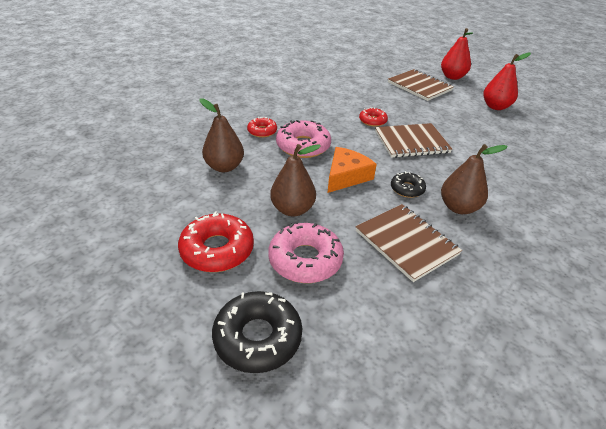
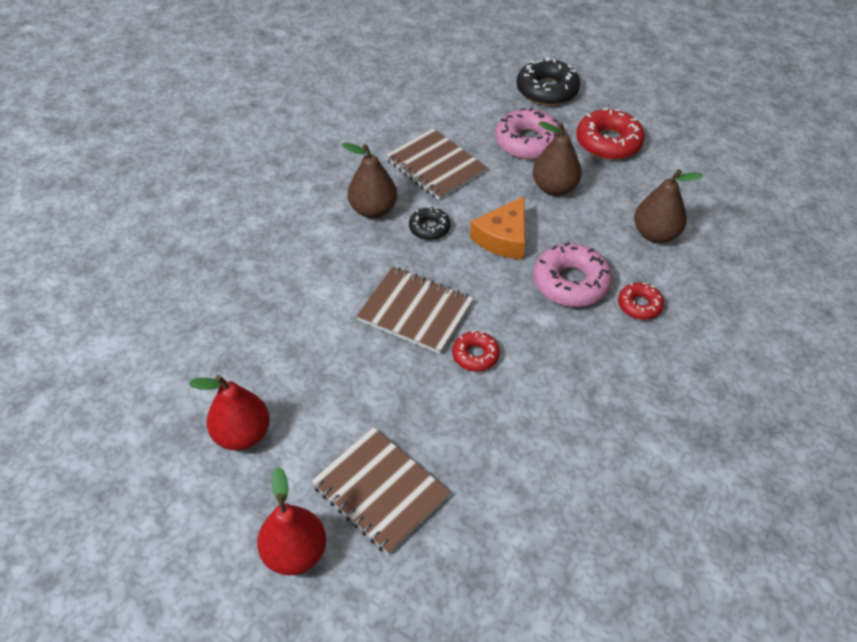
camera: 175 degrees right, 10 degrees up
brown notebook [375,123,452,158] -> brown notebook turned 45 degrees clockwise [356,267,474,354]

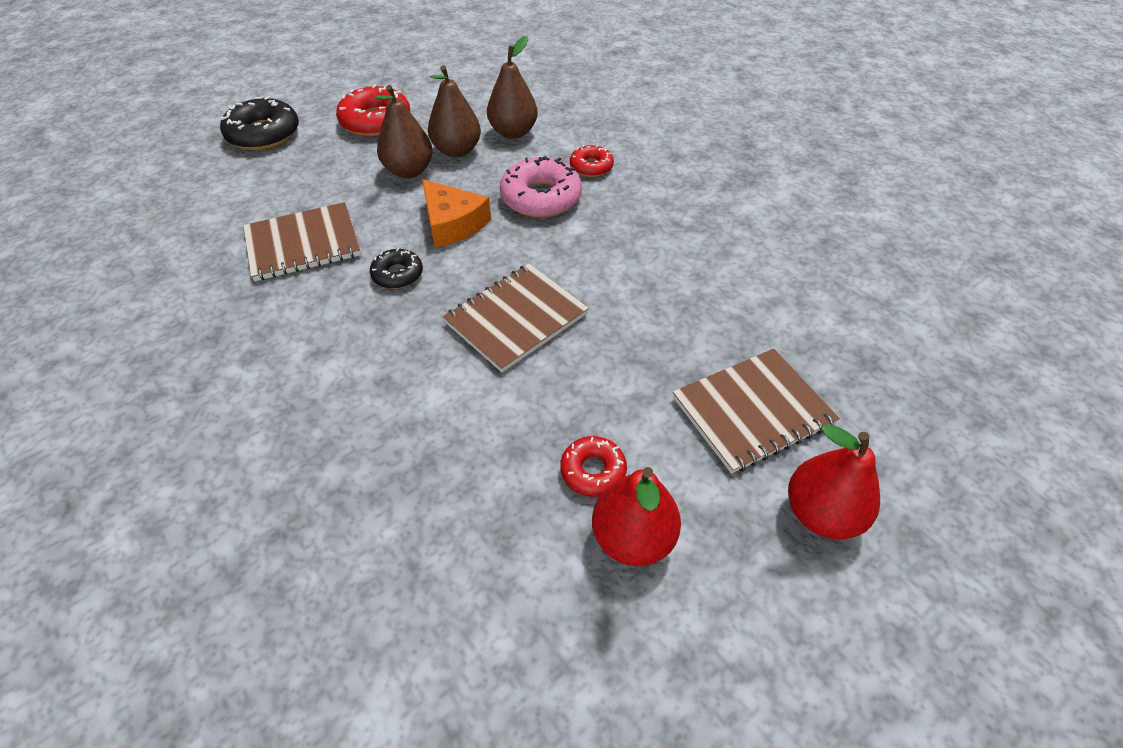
camera: 70 degrees left, 0 degrees up
brown pear [342,142,397,218] -> brown pear moved to [428,65,481,157]
red donut [452,331,500,372] -> red donut moved to [560,436,627,497]
pink donut [495,107,561,160] -> none

